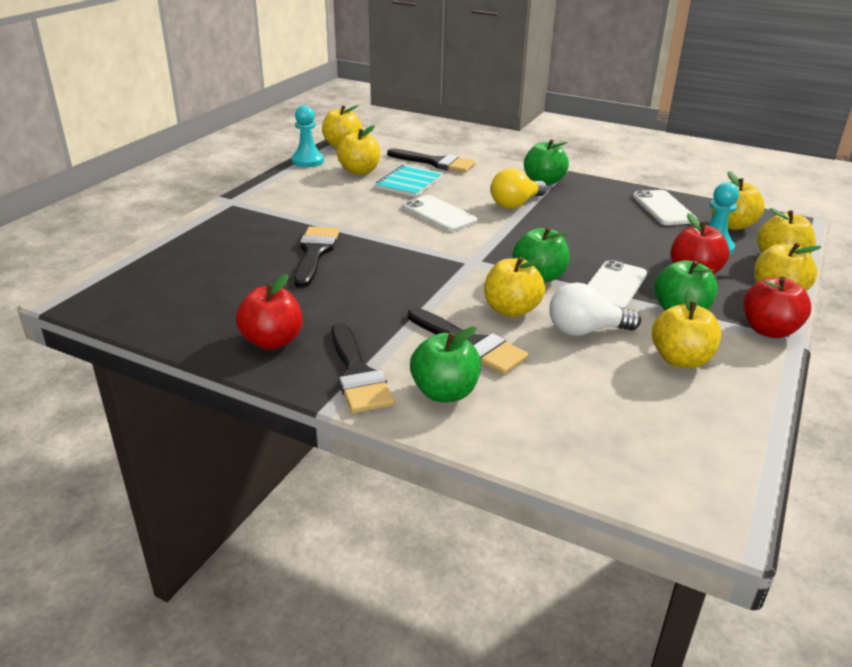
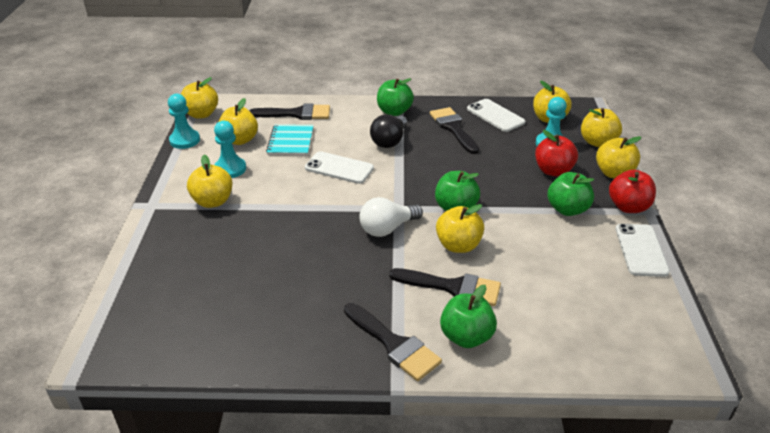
camera: 25 degrees left, 5 degrees up
red apple [236,274,303,350] -> none
black brush [294,226,339,288] -> black brush moved to [430,107,479,154]
yellow light bulb [491,168,547,209] -> black light bulb [370,114,407,148]
white light bulb [549,283,641,336] -> white light bulb moved to [359,197,423,237]
white phone [587,260,647,308] -> white phone moved to [615,224,670,277]
yellow apple [652,288,721,368] -> yellow apple moved to [187,155,232,208]
none -> turquoise pawn [214,121,246,178]

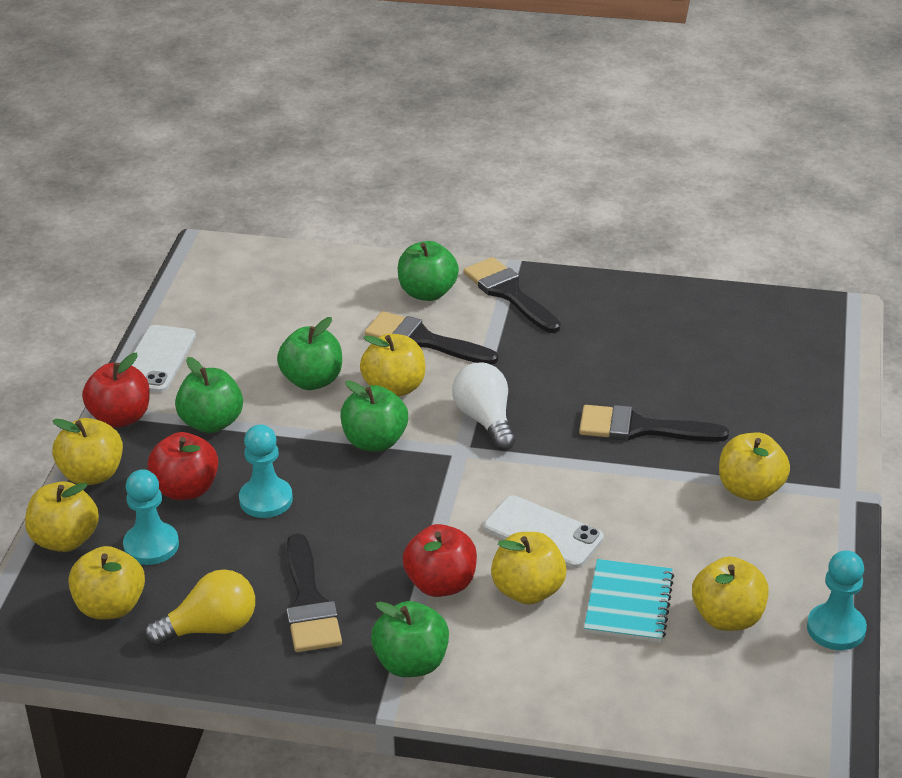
camera: 170 degrees left, 0 degrees up
yellow apple [181,77,218,119] -> yellow apple moved to [491,532,567,605]
turquoise pawn [214,121,246,178] -> turquoise pawn moved to [239,424,293,518]
black brush [249,104,330,120] -> black brush moved to [579,405,729,442]
white light bulb [359,197,423,237] -> white light bulb turned 90 degrees counterclockwise [452,363,516,451]
black light bulb [370,114,407,148] -> red apple [403,524,477,597]
white phone [467,99,525,132] -> yellow light bulb [144,569,255,647]
none -> green apple [277,317,342,390]

